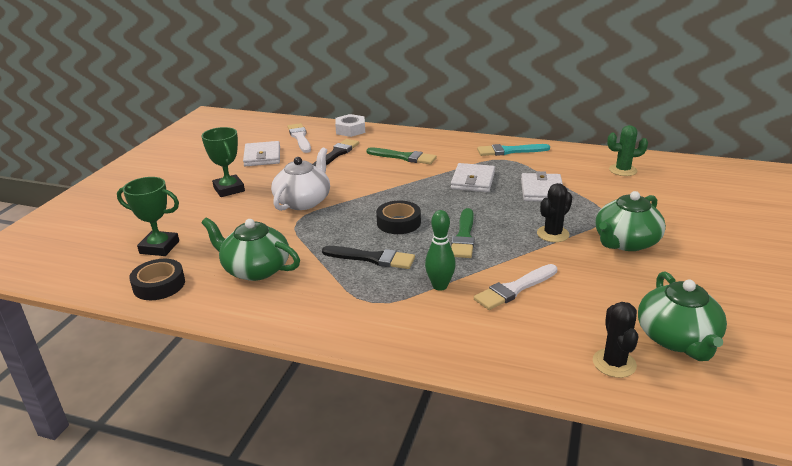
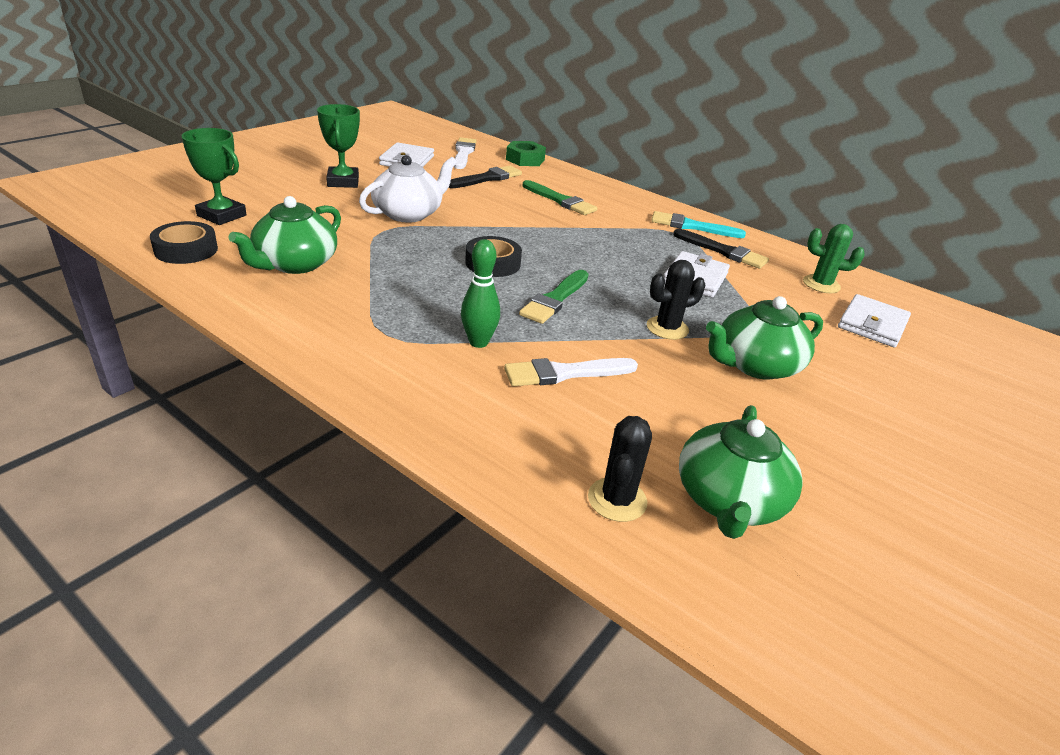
camera: 15 degrees right, 5 degrees up
green teapot [202,217,300,281] -> green teapot turned 105 degrees counterclockwise [229,196,341,274]
black brush [322,246,415,269] -> black brush moved to [673,229,769,269]
white nut [335,114,365,137] -> green nut [506,141,546,166]
white wallet [451,163,495,192] -> white wallet moved to [838,294,911,348]

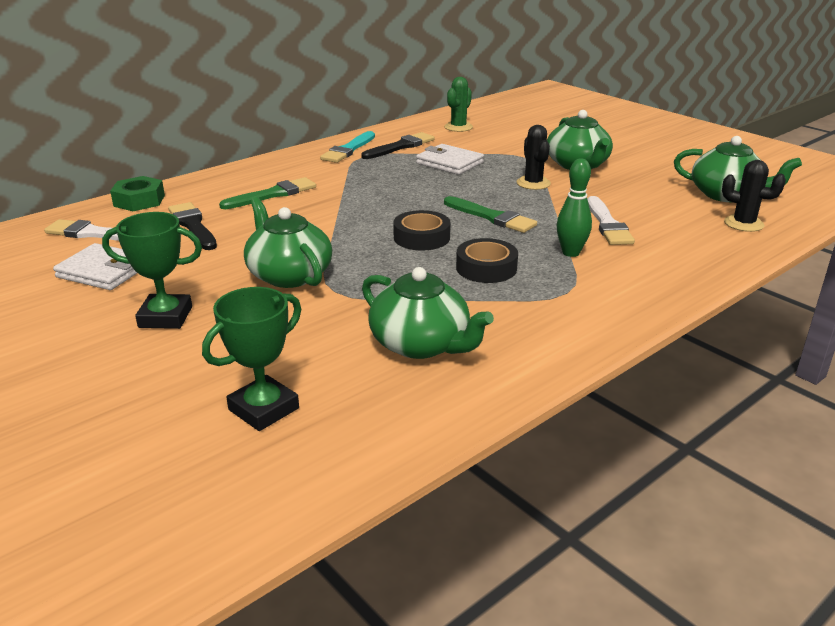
camera: 75 degrees left, 5 degrees down
black tape [150,221,218,264] -> black tape moved to [456,238,518,283]
white teapot [359,155,457,223] -> green teapot [244,197,332,288]
white wallet [838,294,911,348] -> none

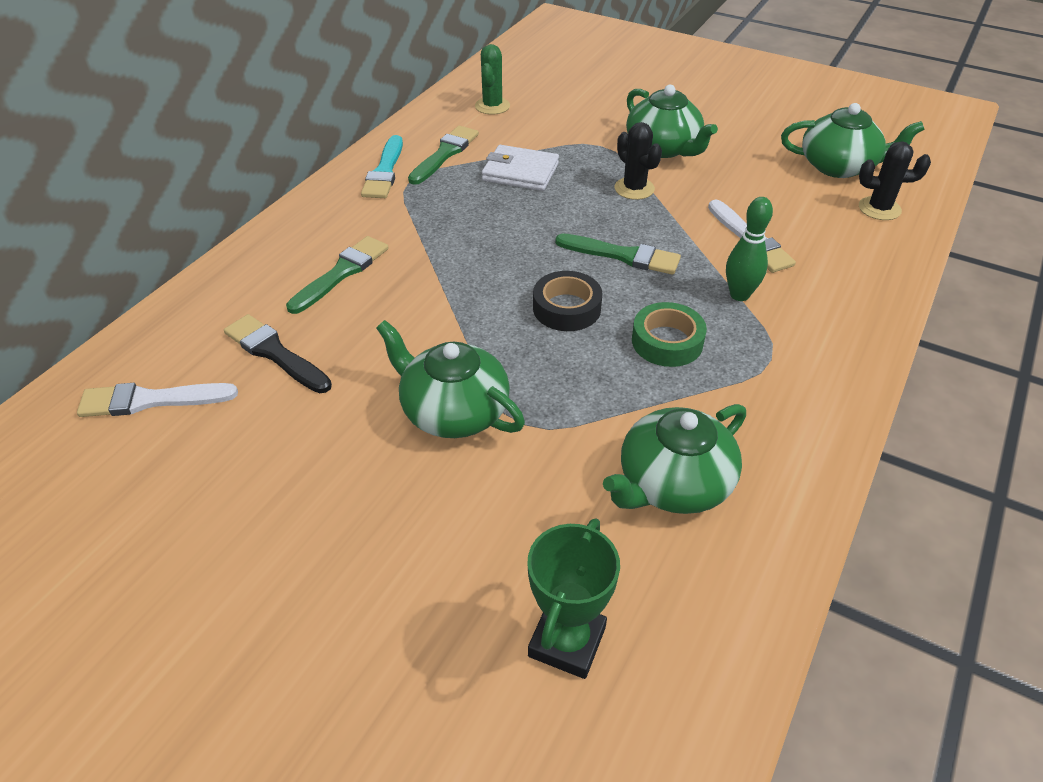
camera: 20 degrees left, 15 degrees up
white wallet [53,243,137,290] -> none
green trophy [102,212,202,329] -> none
green nut [110,176,165,211] -> none
black brush [361,132,435,159] -> green brush [408,126,479,185]
green teapot [362,267,494,359] -> green teapot turned 120 degrees clockwise [603,404,746,514]
black tape [456,238,518,283] -> green tape [632,302,707,367]

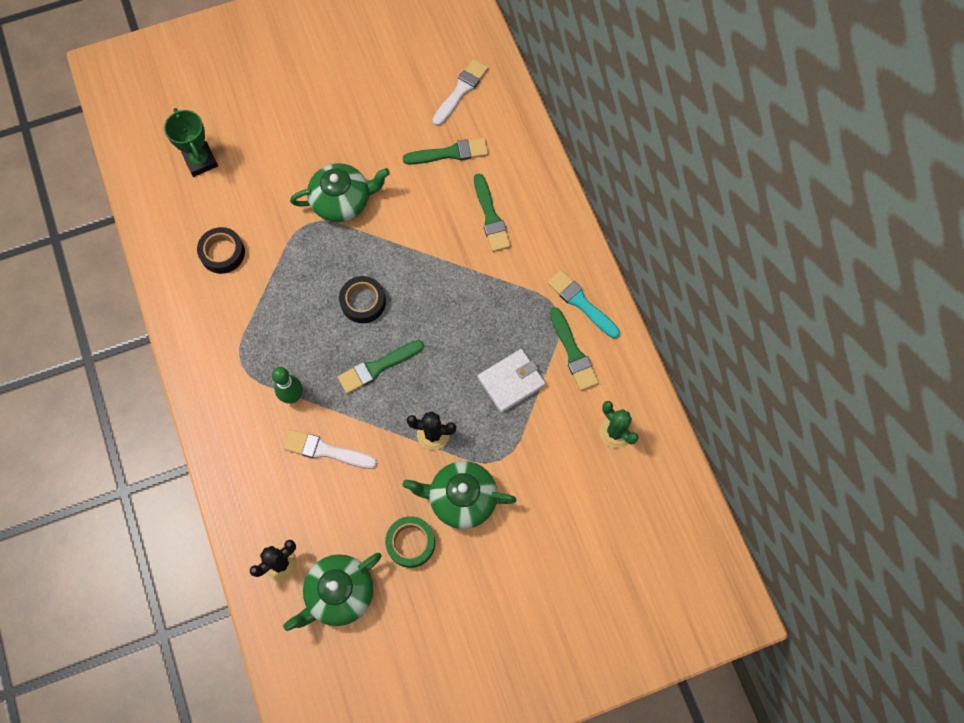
camera: 130 degrees right, 25 degrees up
black brush [224,314,332,393] -> green brush [403,138,488,165]
green teapot [603,404,746,514] -> black tape [197,227,245,274]
green tape [632,302,707,367] -> green tape moved to [385,516,435,568]

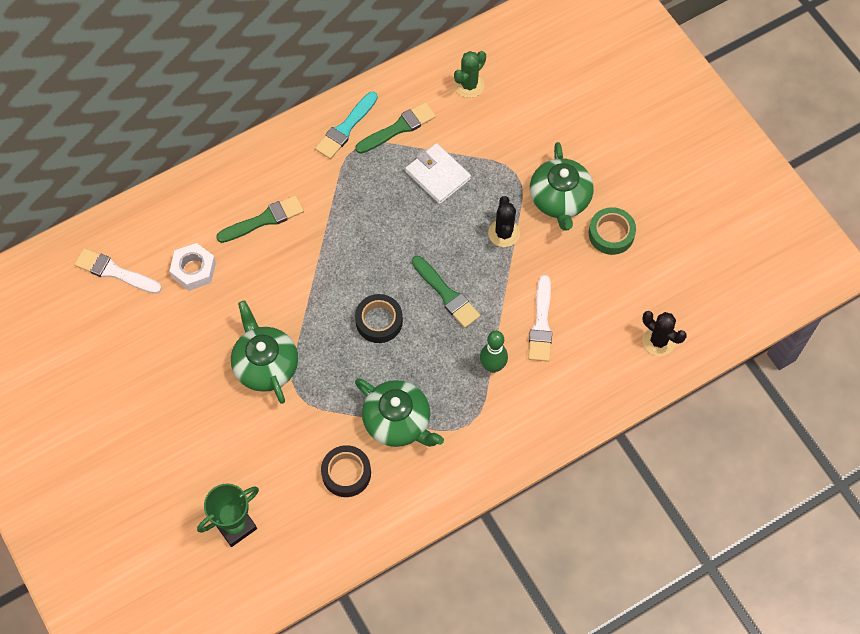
camera: 100 degrees left, 5 degrees down
green teapot [283,553,381,631] -> green teapot moved to [355,378,444,447]
green brush [403,138,488,165] -> white nut [169,243,216,291]

